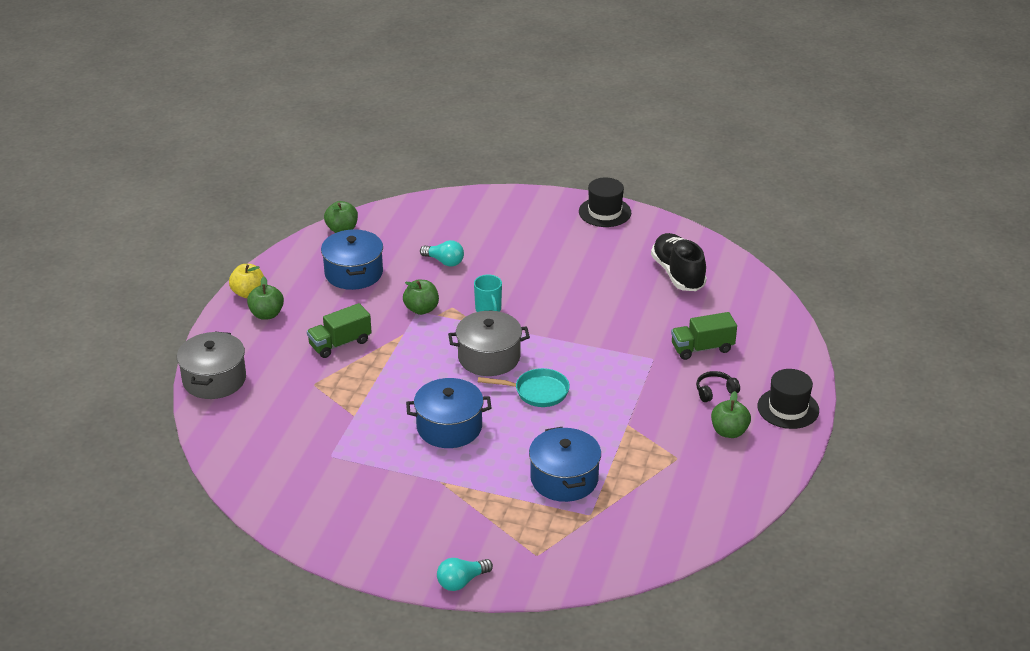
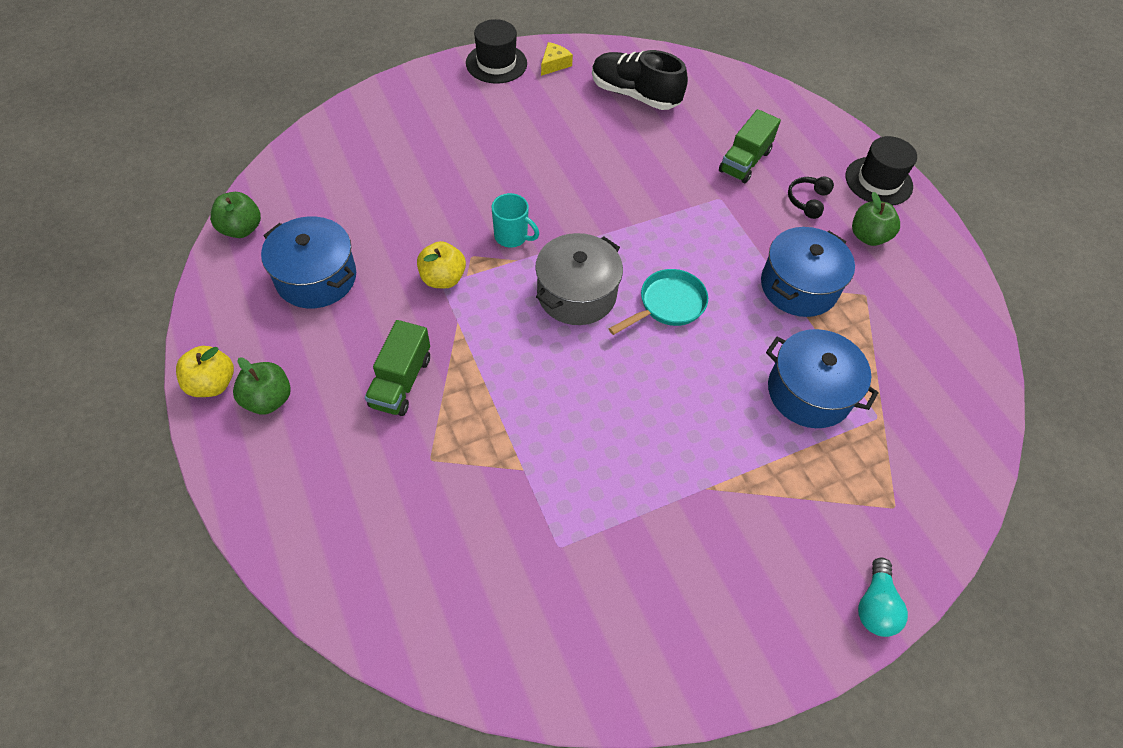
camera: 45 degrees left, 20 degrees up
grey pot [177,331,246,399] -> none
green apple [403,280,439,315] -> yellow apple [417,241,466,288]
blue pot [406,378,492,448] -> blue pot moved to [761,227,855,317]
turquoise light bulb [420,240,464,267] -> none
none -> yellow cheese [541,42,573,76]

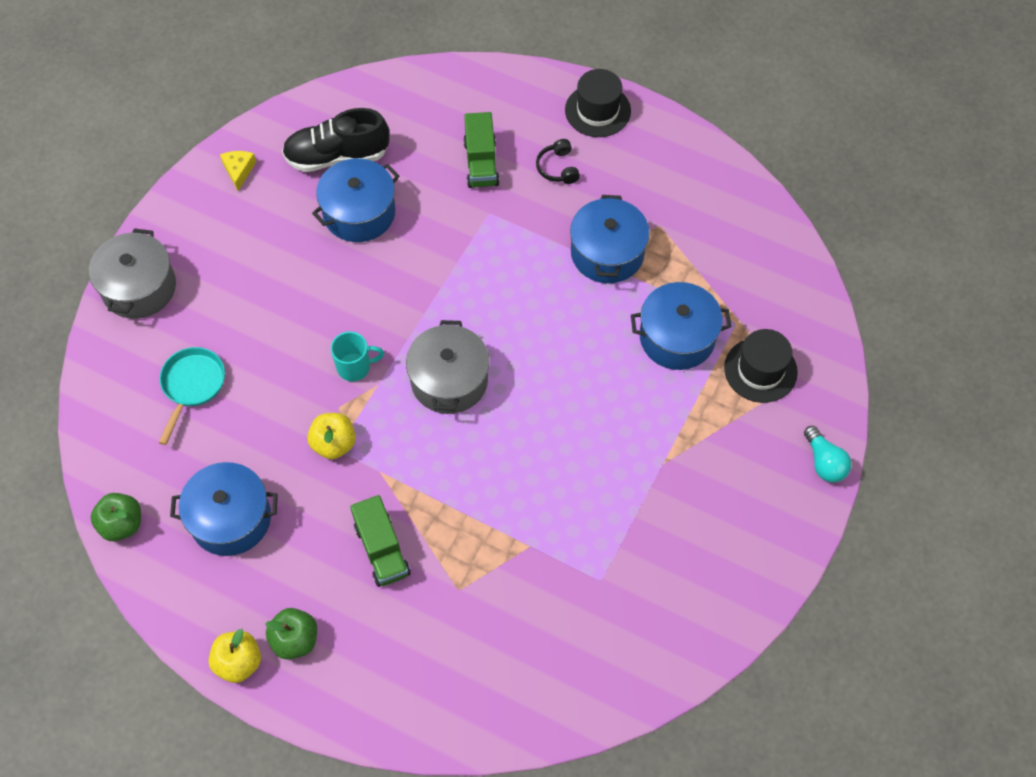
camera: 35 degrees left, 5 degrees up
black hat [466,19,527,84] -> black hat moved to [724,329,798,403]
turquoise pan [609,269,708,335] -> turquoise pan moved to [159,347,225,445]
green apple [852,192,900,246] -> none
none -> grey pot [89,228,176,319]
none -> blue pot [312,159,399,242]

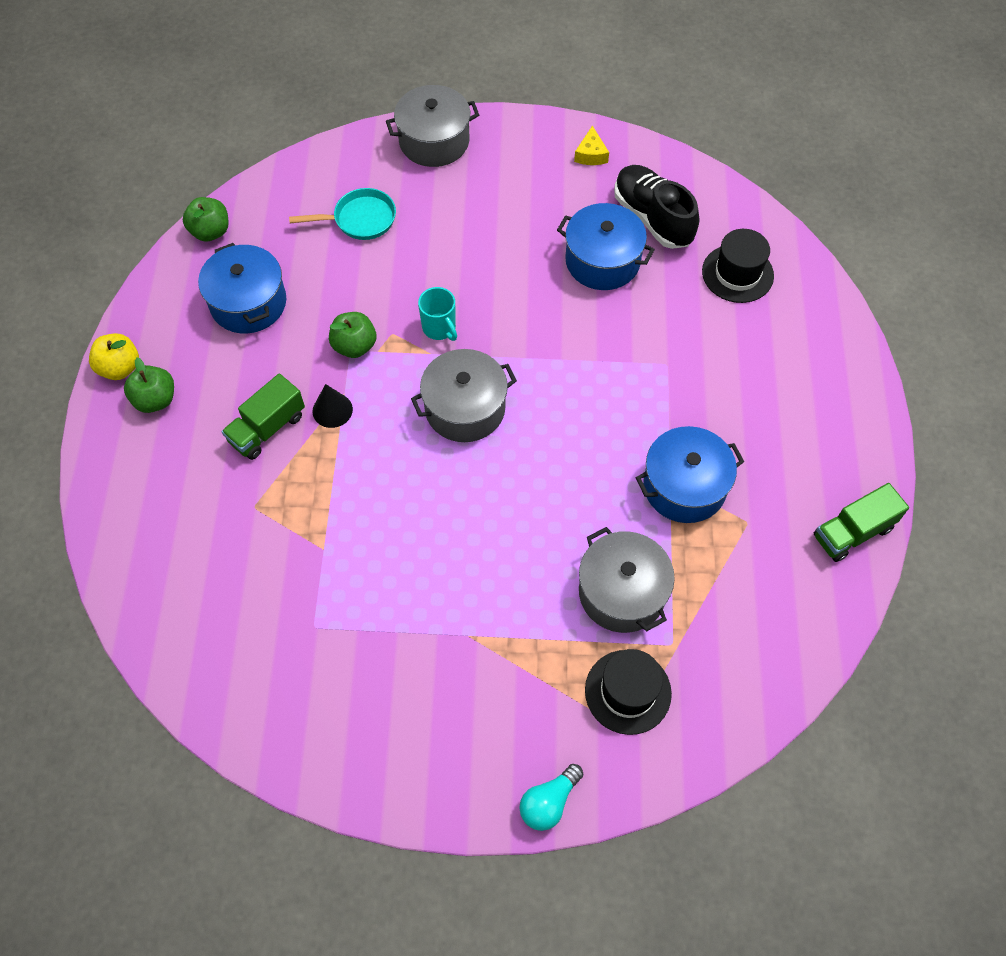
camera: 65 degrees right, 0 degrees up
yellow cheese [220,151,256,191] -> yellow cheese turned 120 degrees clockwise [574,126,609,165]
yellow apple [307,413,356,459] -> green apple [329,312,376,358]
green truck [463,112,500,188] -> green truck moved to [814,483,909,562]
black headphones [536,139,580,184] -> none
black hat [565,69,631,137] -> black hat moved to [702,229,774,303]
blue pot [631,282,731,370] -> grey pot [579,527,675,633]
none -> black cone [312,384,353,428]

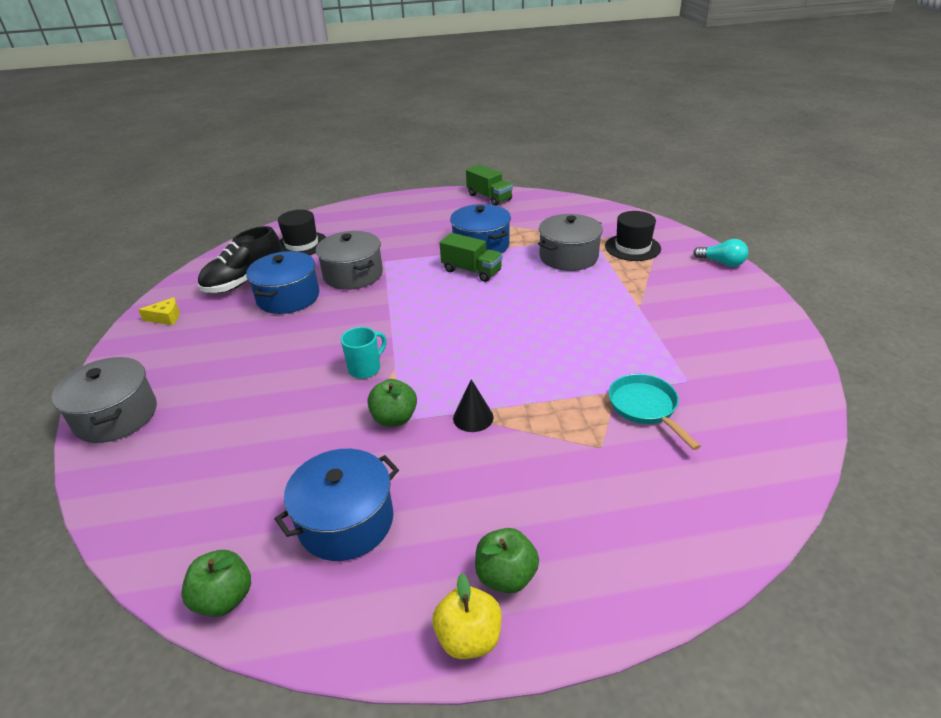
camera: 100 degrees left, 25 degrees down
green truck [222,373,305,460] -> green truck moved to [440,233,503,282]
turquoise pan [289,188,396,240] -> turquoise pan moved to [609,374,701,450]
grey pot [411,349,517,442] -> grey pot moved to [316,231,383,290]

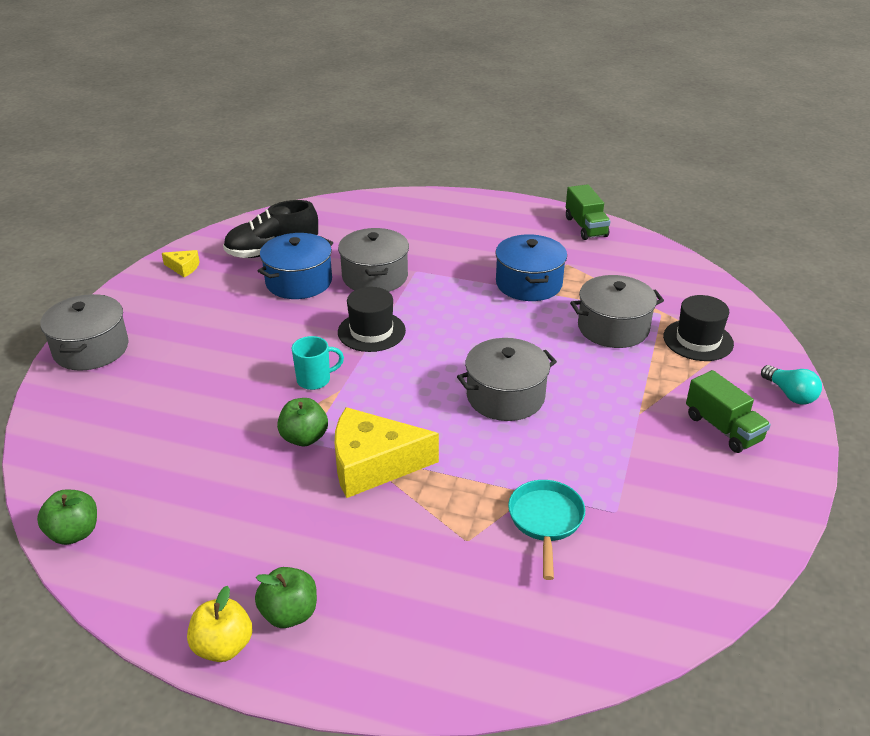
camera: 25 degrees right, 0 degrees up
blue pot [275,449,399,561] -> none
black hat [278,210,326,255] -> black hat moved to [338,287,406,352]
green truck [440,233,503,282] -> green truck moved to [686,370,771,453]
black cone [453,379,493,432] -> yellow cheese [335,407,439,498]
none -> grey pot [457,338,557,421]

